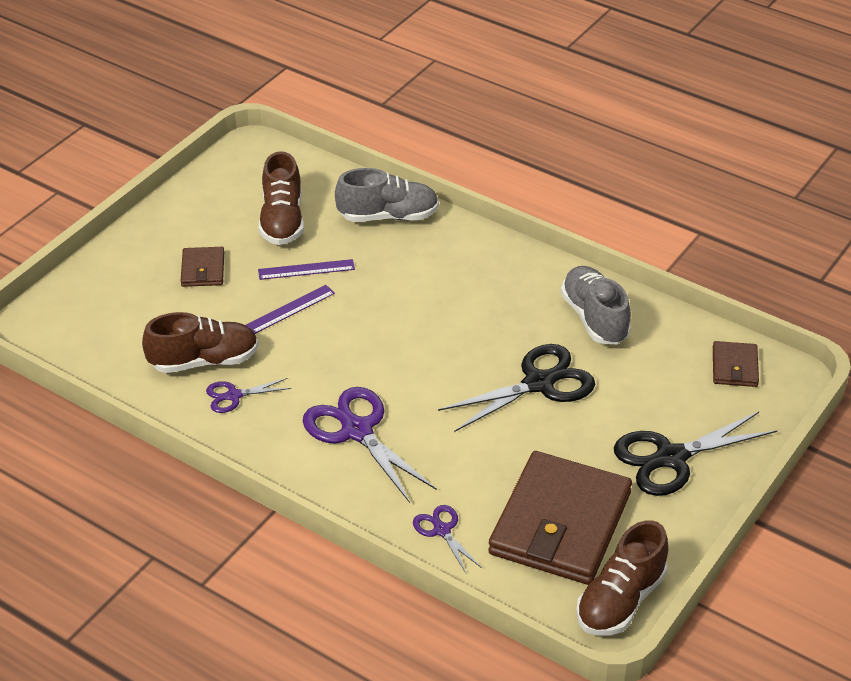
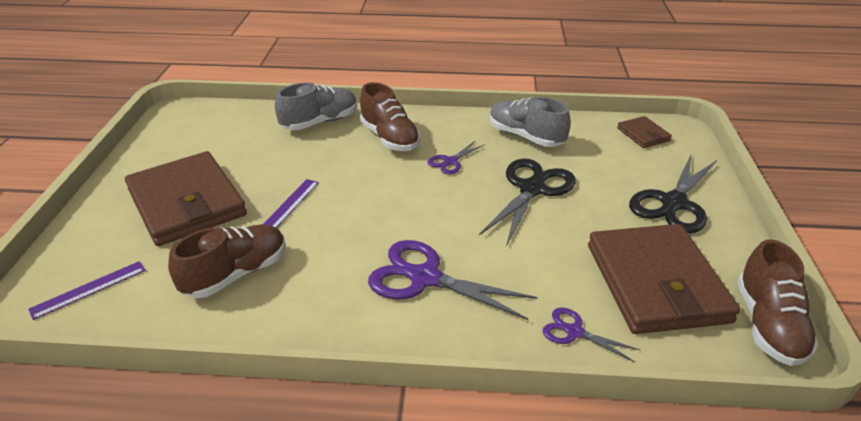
camera: 30 degrees left, 5 degrees down
brown wallet [181,247,224,287] -> brown wallet [125,151,247,246], size x2.23
purple scissors [206,378,291,413] -> purple scissors moved to [428,140,484,174]
purple ruler [258,259,355,280] -> purple ruler moved to [28,261,145,320]
brown shoe [259,151,304,245] -> brown shoe moved to [360,82,420,151]

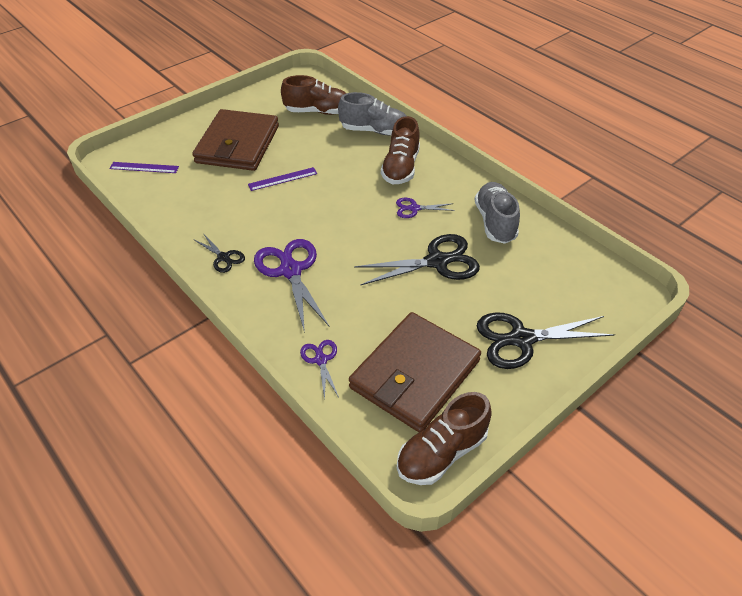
camera: 45 degrees right, 10 degrees up
brown shoe [168,224,286,298] -> brown shoe moved to [281,75,346,115]
brown wallet [617,116,672,148] -> none
none -> black scissors [193,233,245,273]

